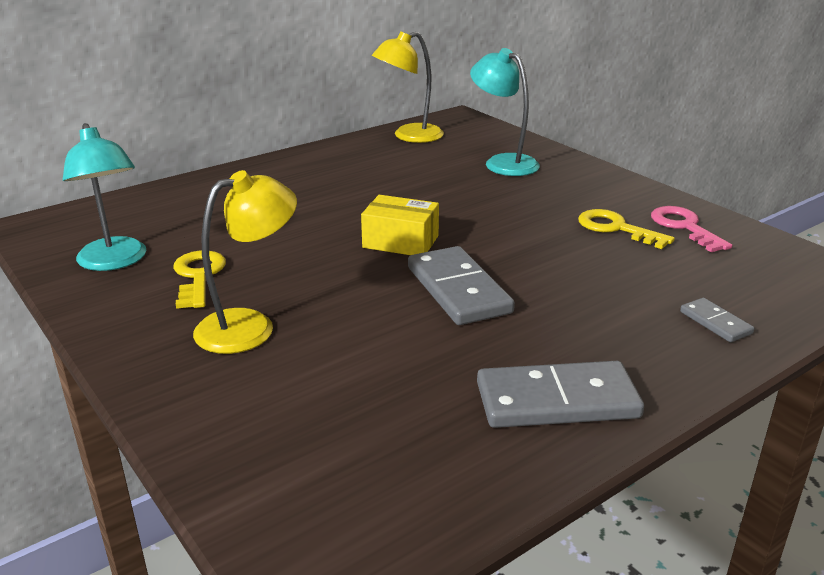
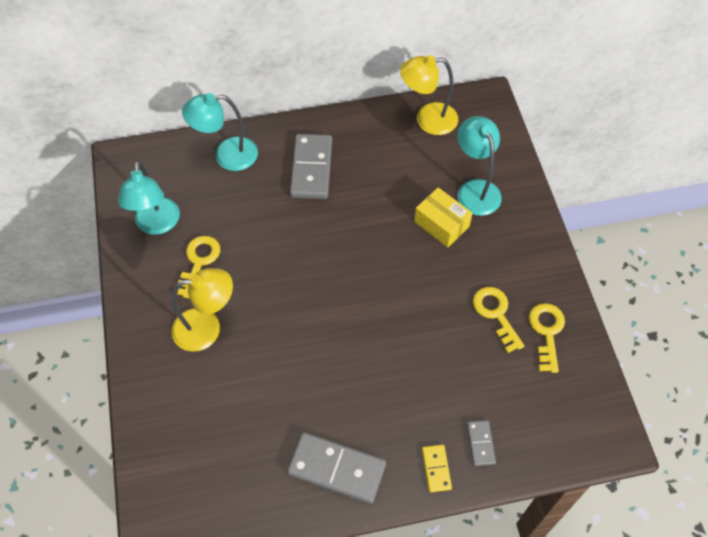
camera: 25 degrees right, 30 degrees up
yellow box [361,195,439,255] -> yellow box moved to [414,188,472,247]
grey domino [408,246,515,325] -> grey domino moved to [290,134,332,199]
pink key [651,206,732,252] -> yellow key [529,303,565,373]
none -> turquoise lamp [182,93,258,171]
none -> yellow domino [422,445,452,492]

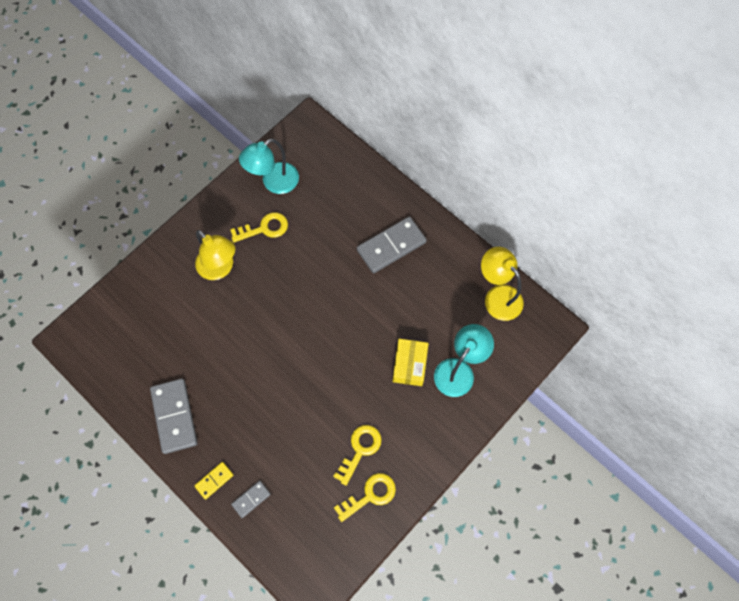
camera: 55 degrees right, 10 degrees up
turquoise lamp [182,93,258,171] -> none

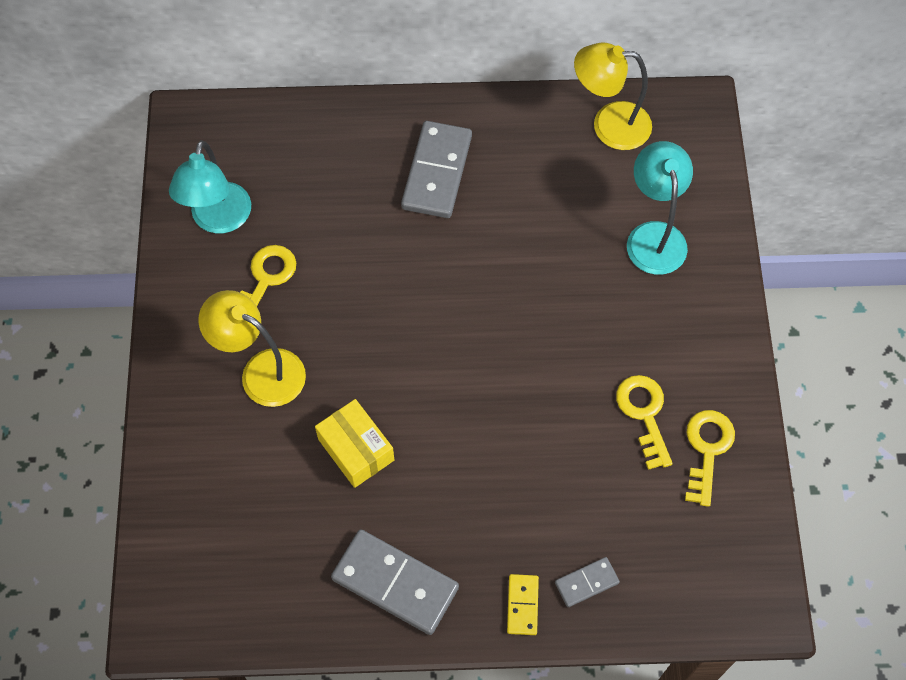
camera: 45 degrees left, 5 degrees down
yellow lamp [195,230,235,280] -> yellow lamp turned 150 degrees counterclockwise [198,290,306,407]
grey domino [231,481,271,518] -> grey domino turned 60 degrees clockwise [555,557,620,607]
yellow box [393,339,429,386] -> yellow box moved to [315,399,394,488]

